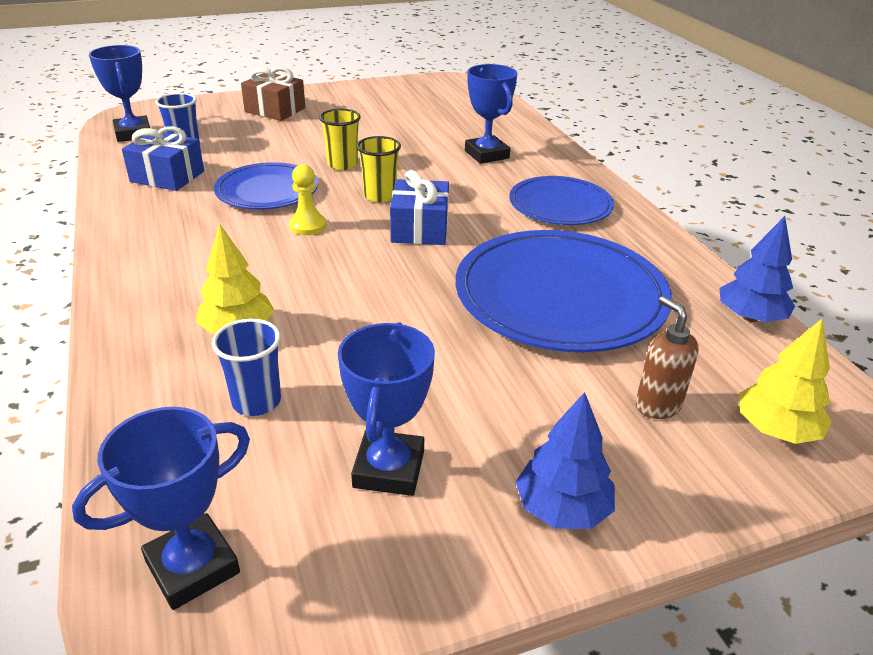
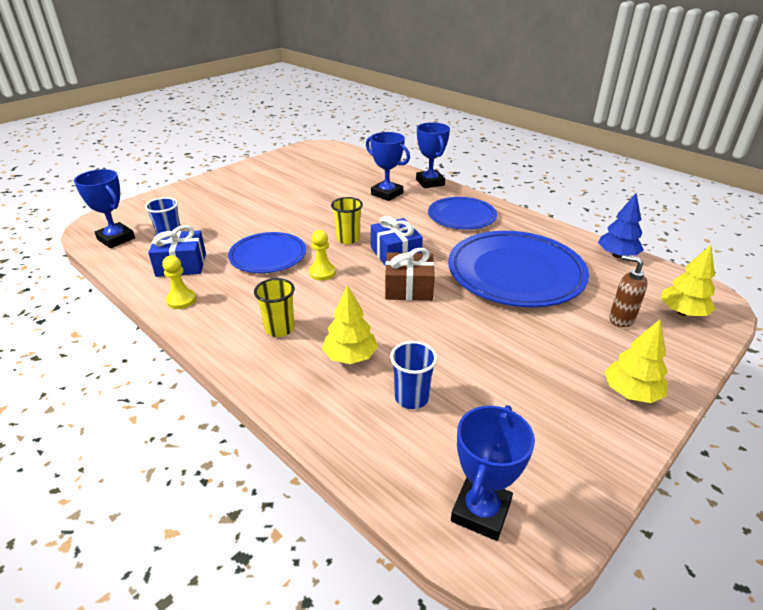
camera: 25 degrees left, 0 degrees up
brown gift [241,67,305,121] -> brown gift moved to [385,248,435,301]
yellow cup [319,109,361,170] -> yellow cup moved to [254,278,295,337]
blue trophy [338,322,435,496] -> blue trophy moved to [416,122,450,188]
blue tree [516,392,615,529] -> yellow tree [605,320,668,403]
none -> yellow pawn [162,256,196,309]

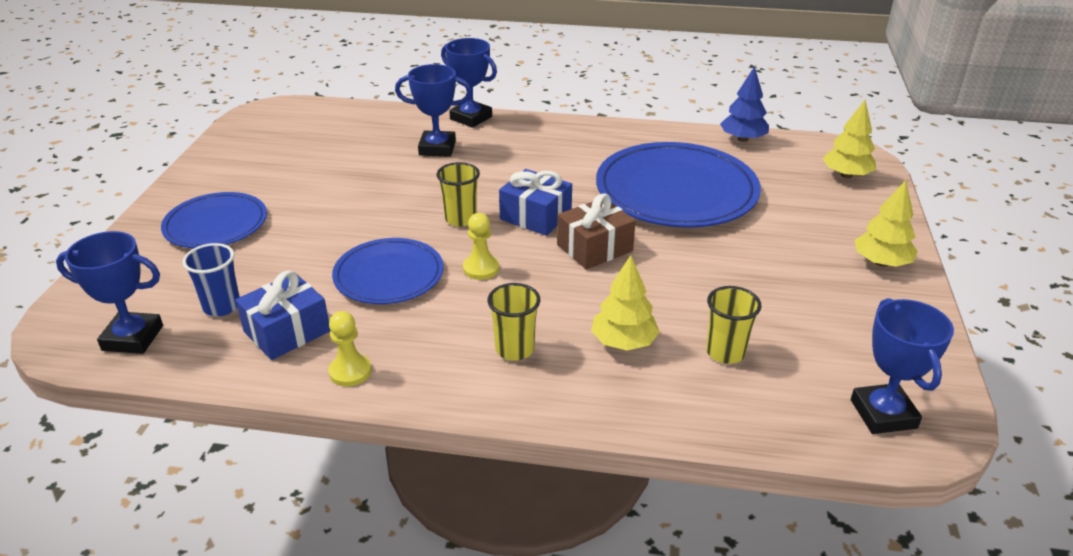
camera: 35 degrees left, 0 degrees up
blue cup [390,341,437,409] -> yellow cup [706,286,761,364]
blue plate [428,197,497,230] -> blue plate moved to [161,192,267,248]
brown soap dispenser [609,255,648,327] -> none

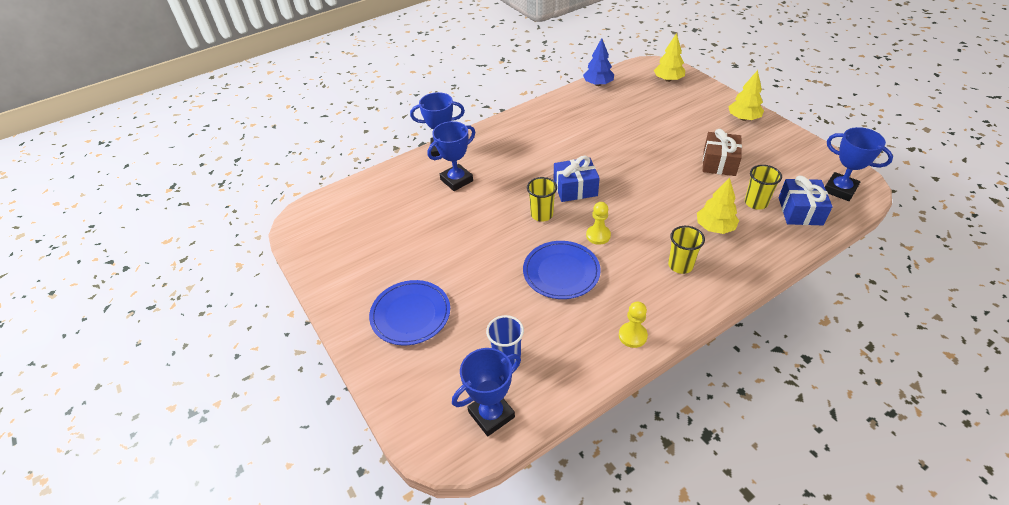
camera: 40 degrees left, 10 degrees up
blue gift [235,270,330,360] -> blue gift moved to [778,176,833,225]
brown gift [557,193,636,269] -> brown gift moved to [703,129,742,176]
blue plate [596,142,761,228] -> none

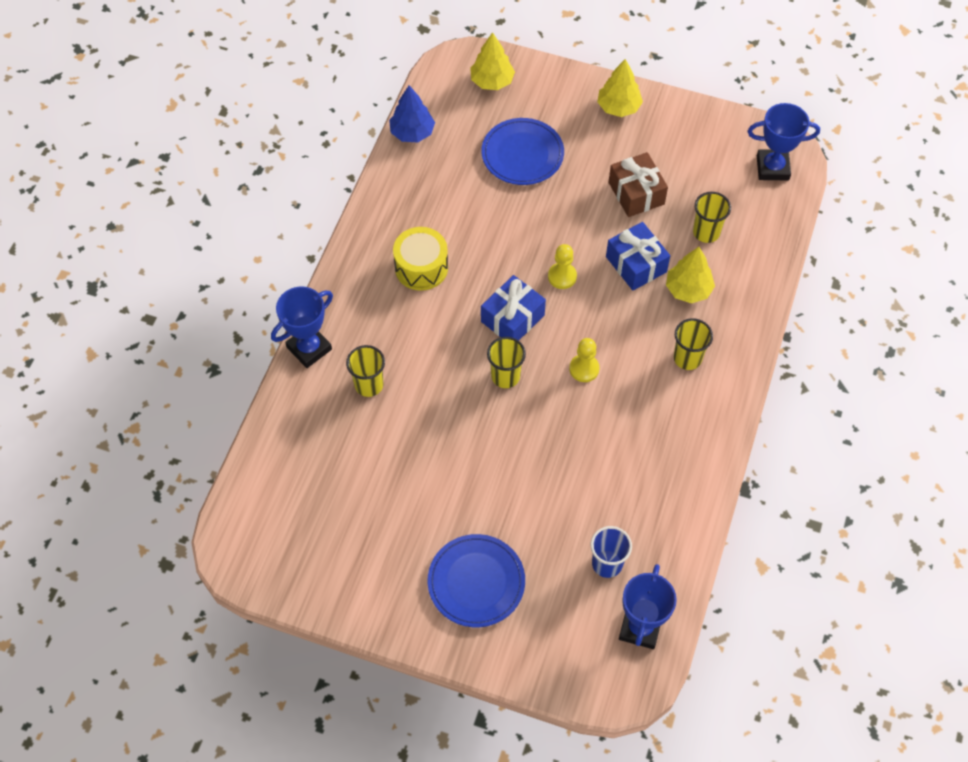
camera: 40 degrees left, 15 degrees up
blue trophy [428,121,475,191] -> yellow cup [346,345,385,397]
blue plate [523,241,601,299] -> blue plate moved to [481,118,564,185]
yellow pawn [619,302,648,348] -> yellow pawn moved to [548,244,577,289]
blue gift [778,176,833,225] -> blue gift moved to [606,222,670,291]
none -> yellow drum [393,227,448,291]

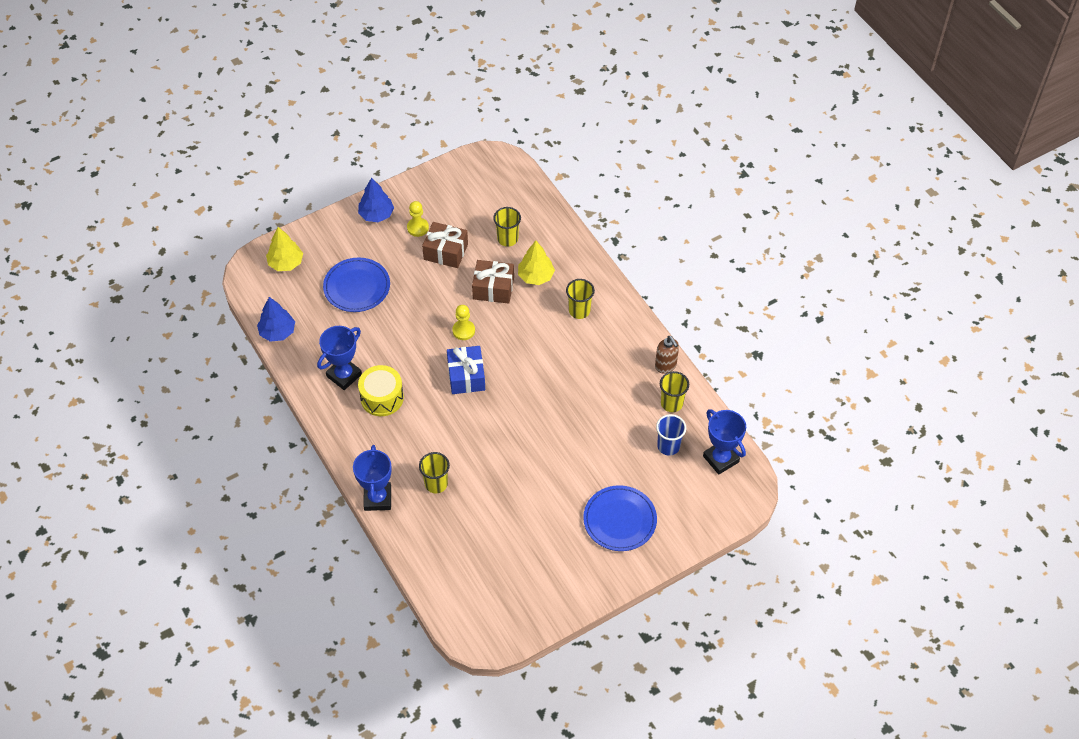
camera: 50 degrees left, 5 degrees down
yellow cup [487,337,526,388] -> yellow cup moved to [660,371,689,412]
yellow pawn [569,338,600,382] -> yellow pawn moved to [407,201,429,237]
yellow tree [597,59,643,117] -> blue tree [358,178,394,222]
blue gift [606,222,670,291] -> brown gift [472,260,514,304]
blue trophy [748,103,820,180] -> blue trophy moved to [317,326,362,390]
none -> brown soap dispenser [655,336,679,373]

